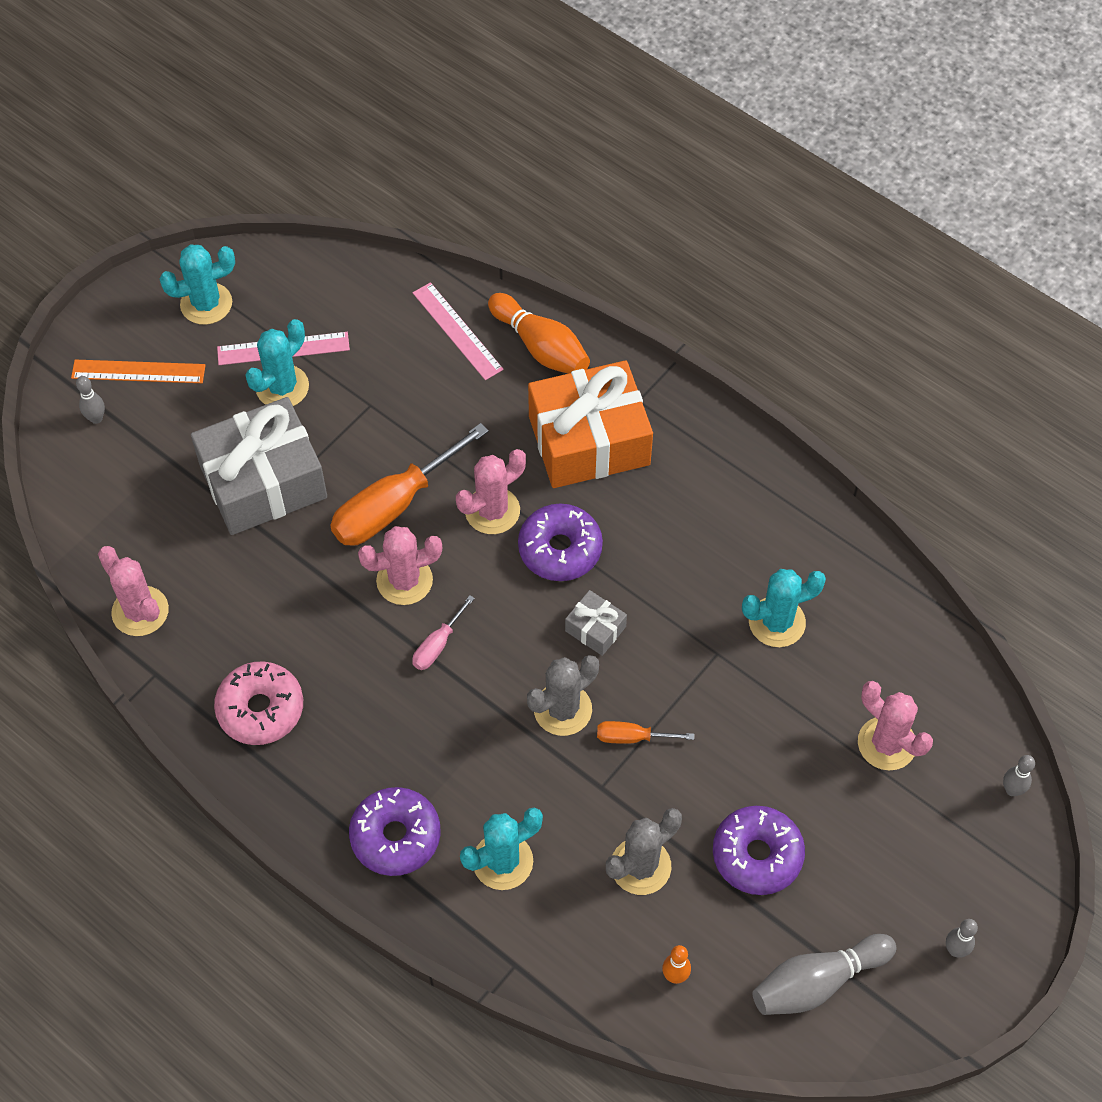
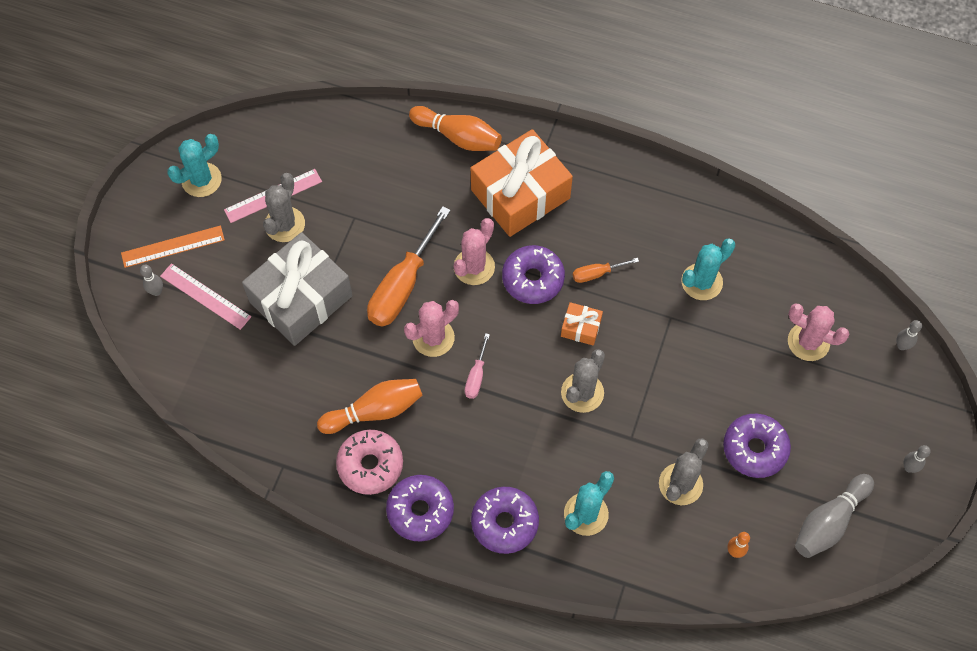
camera: 20 degrees left, 5 degrees up
pink cactus [98,546,169,636] -> none
turquoise cactus [245,319,309,406] -> grey cactus [263,173,305,242]
pink ruler [413,282,504,380] -> pink ruler moved to [160,263,251,330]
grey gift [565,590,627,656] -> orange gift [561,302,603,346]
orange screwdriver [597,721,694,744] -> orange screwdriver moved to [573,258,639,283]
none -> orange bowling pin [317,379,423,434]
none -> purple donut [386,475,454,542]

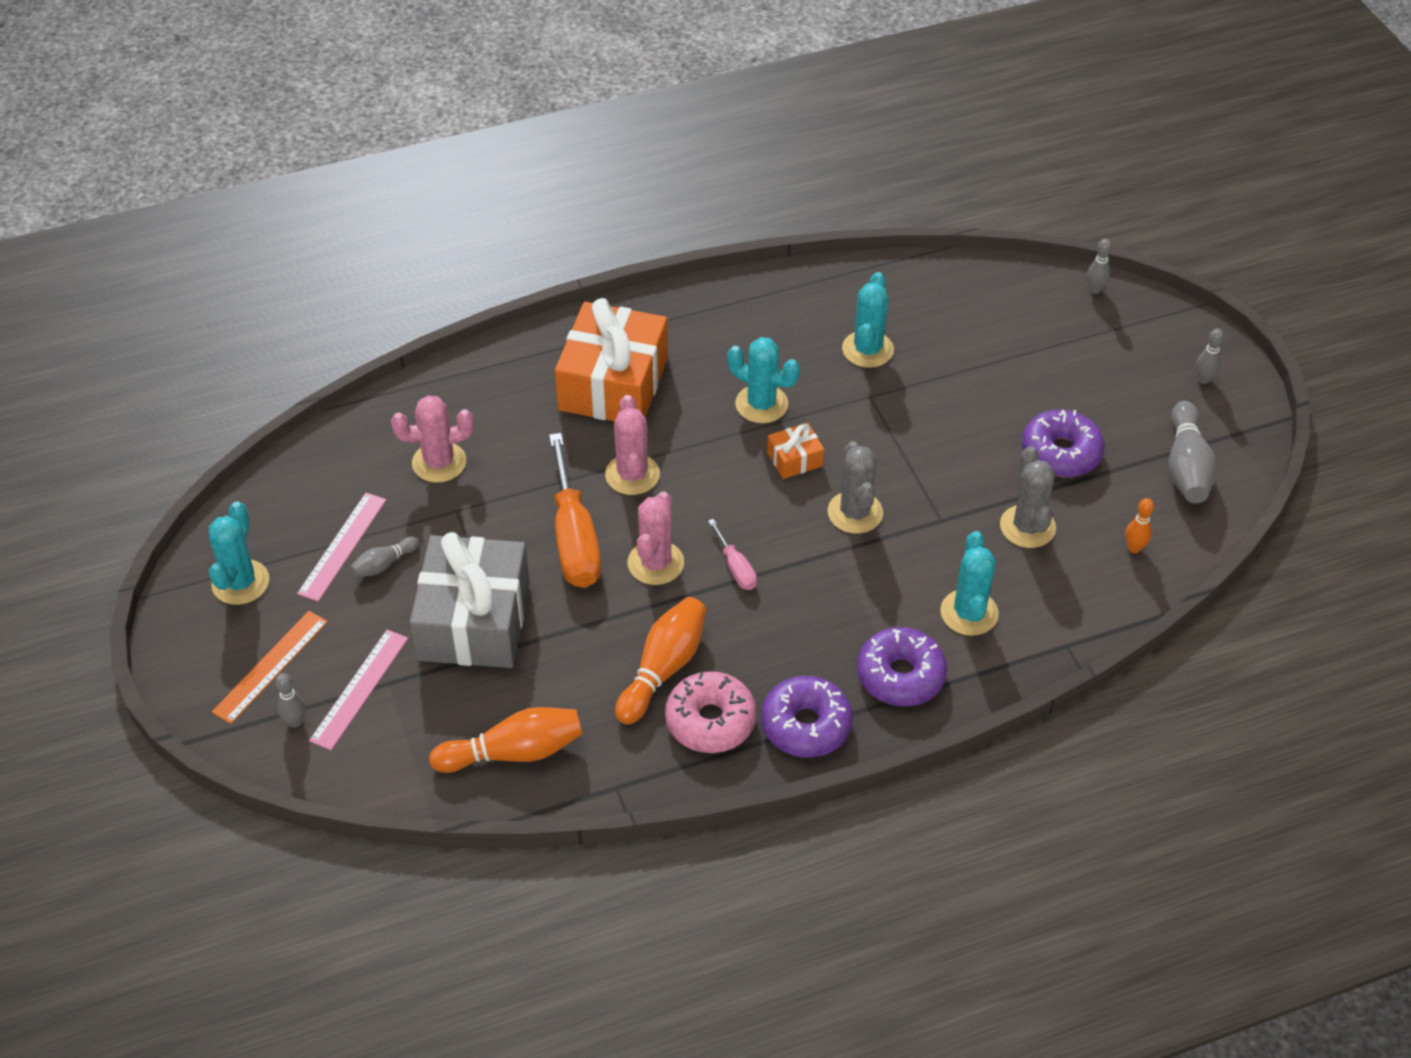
camera: 40 degrees left, 15 degrees down
pink ruler [160,263,251,330] -> pink ruler turned 60 degrees counterclockwise [309,629,408,750]
grey cactus [263,173,305,242] -> grey bowling pin [350,537,419,577]
orange bowling pin [409,106,502,151] -> orange bowling pin moved to [429,707,583,773]
purple donut [502,245,565,304] -> none
orange screwdriver [573,258,639,283] -> turquoise cactus [727,337,800,423]
pink cactus [788,304,850,361] -> pink cactus moved to [391,395,474,483]

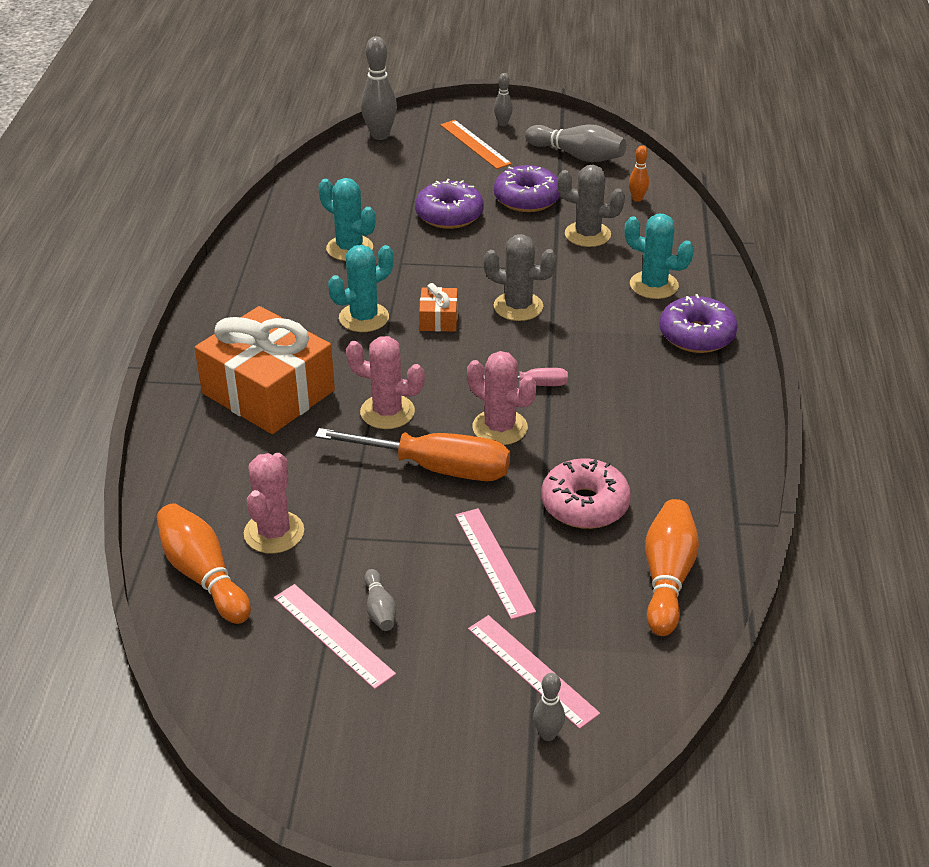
camera: 65 degrees left, 10 degrees down
turquoise cactus [209,501,269,605] -> none
orange ruler [212,611,328,724] -> orange ruler moved to [440,120,512,169]
grey gift [410,532,530,668] -> pink ruler [455,508,536,620]
orange bowling pin [615,597,707,725] -> orange bowling pin moved to [157,503,251,624]
pink donut [665,671,757,753] -> pink donut moved to [541,458,631,529]
purple donut [761,676,853,758] -> purple donut moved to [415,179,484,229]
grey bowling pin [1087,239,1112,294] -> grey bowling pin [361,37,397,140], size x1.88

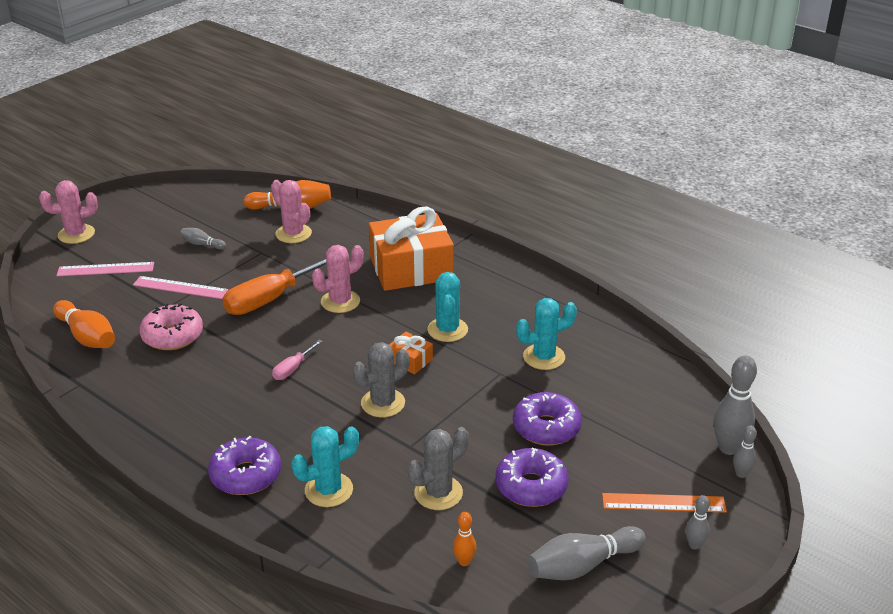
camera: 125 degrees right, 5 degrees down
pink ruler [274,584,396,690] -> none
pink cactus [467,351,536,445] -> pink cactus moved to [39,180,98,244]
grey bowling pin [533,673,565,741] -> grey bowling pin moved to [733,426,757,478]

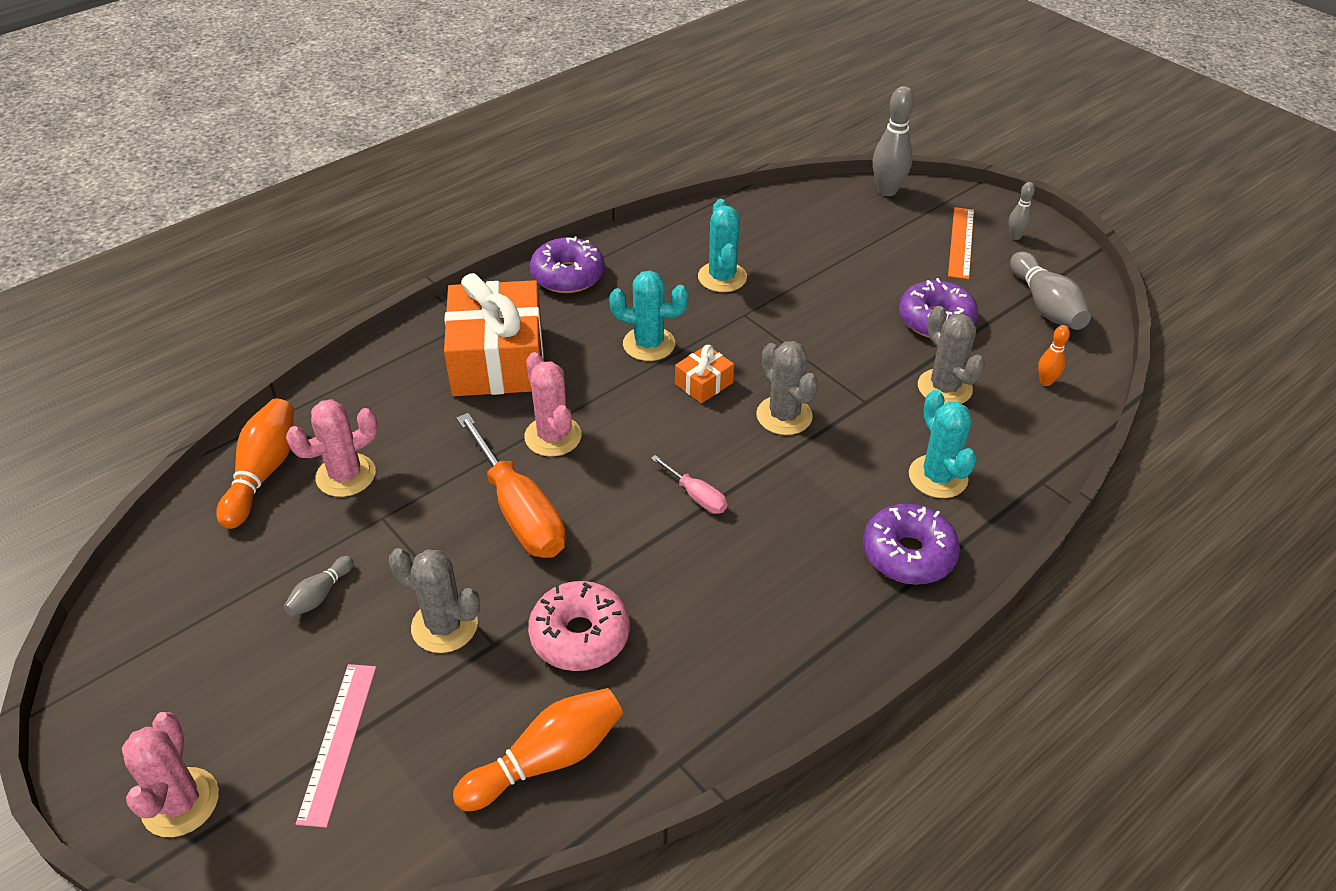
camera: 80 degrees left, 10 degrees up
pink ruler [133,276,228,299] -> grey cactus [389,548,480,653]
purple donut [513,392,582,446] -> purple donut moved to [530,237,605,293]
grey bowling pin [733,426,757,478] -> none

